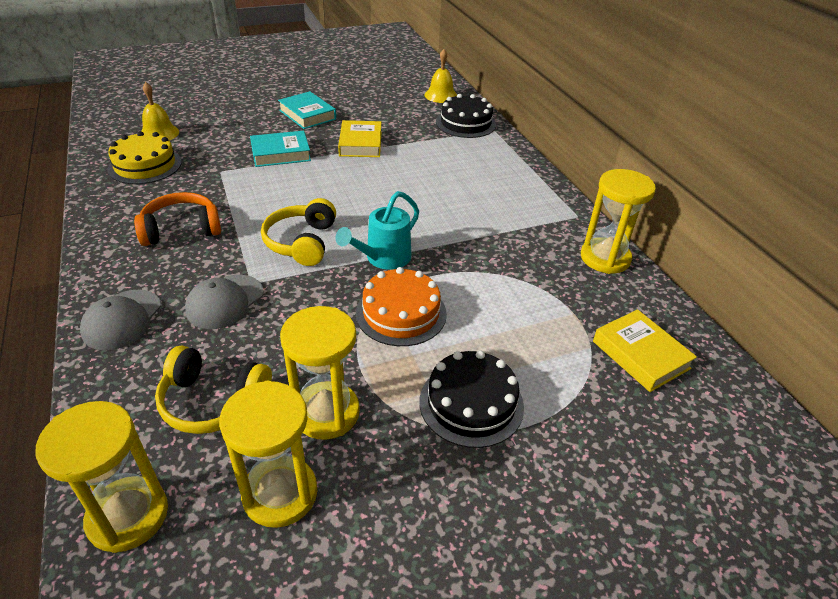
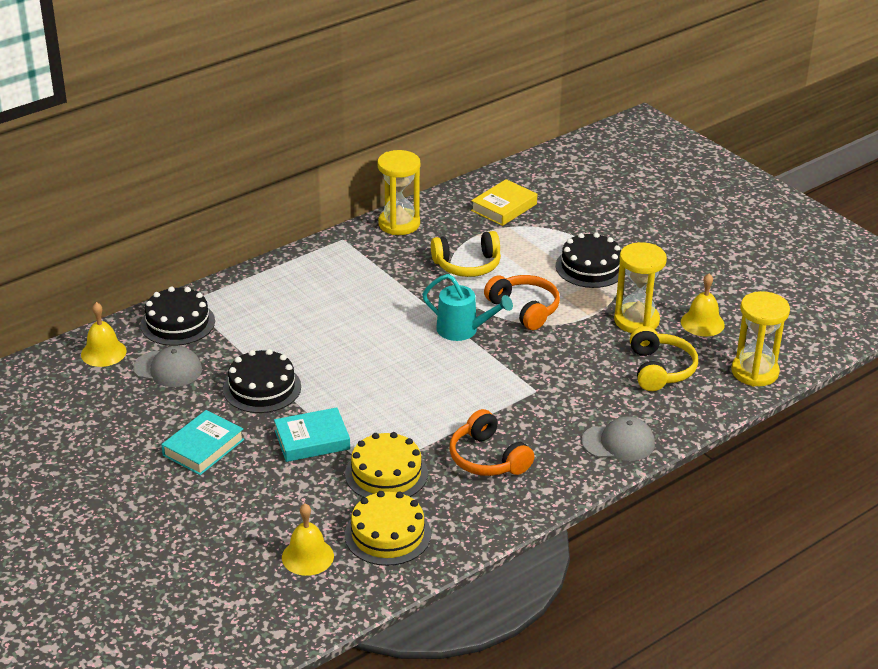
camera: 105 degrees left, 5 degrees down
grey cap [185,275,264,329] -> grey cap moved to [133,346,202,387]
yellow hourglass [219,381,317,528] -> yellow bell [681,273,725,336]
turquoise book [250,131,311,167] -> turquoise book turned 75 degrees counterclockwise [274,407,350,462]
yellow headphones [261,198,336,266] -> yellow headphones moved to [431,231,501,277]
yellow book [338,120,382,157] -> black cake [223,349,301,413]
orange cake [356,267,447,346] -> orange headphones [484,275,560,330]
none -> yellow cake [345,432,428,498]

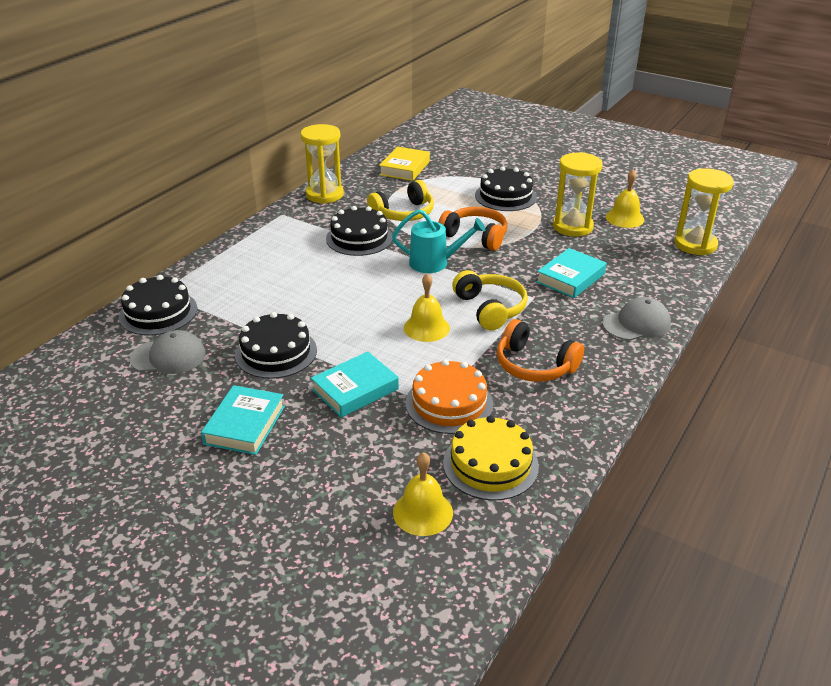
camera: 20 degrees left, 0 degrees up
yellow bell [81,302,126,367] -> yellow bell moved to [404,273,450,342]
yellow cake [345,432,428,498] -> orange cake [405,359,493,434]
yellow headphones [630,326,698,391] -> yellow headphones moved to [452,270,528,331]
none -> black cake [326,206,393,256]
none -> turquoise book [536,248,607,298]

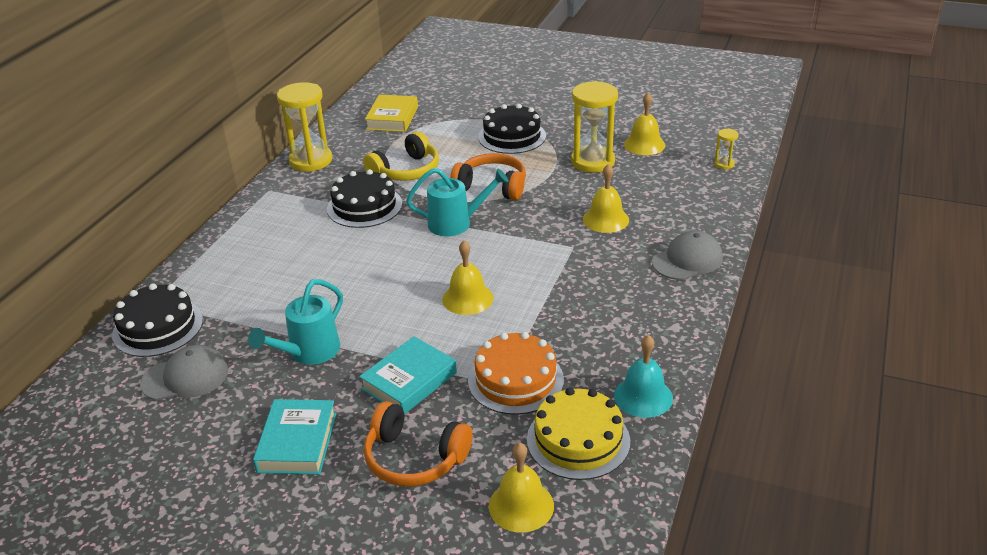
camera: 10 degrees left, 0 degrees up
black cake [235,312,317,379] -> turquoise watering can [248,279,343,365]
yellow headphones [452,270,528,331] -> none
orange headphones [497,319,584,382] -> orange headphones moved to [364,401,473,487]
turquoise book [536,248,607,298] -> yellow bell [583,164,629,233]
yellow hourglass [674,168,734,255] -> yellow hourglass [714,129,739,169], size x0.45
none -> turquoise bell [614,335,673,418]

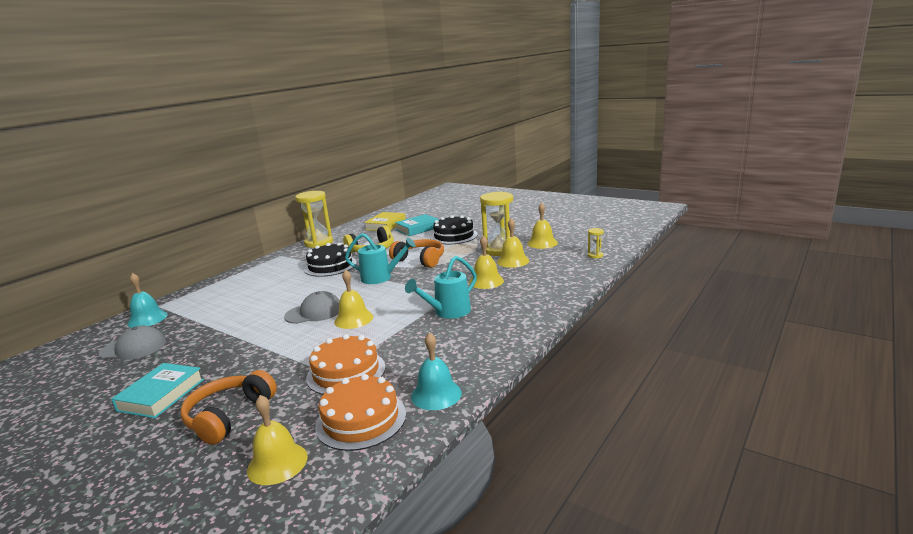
camera: 15 degrees right, 15 degrees down
black cake [112,283,203,357] -> turquoise bell [127,273,168,328]
turquoise watering can [248,279,343,365] -> turquoise watering can moved to [405,256,477,319]
turquoise book [359,336,457,414] -> turquoise book moved to [395,214,440,236]
orange headphones [364,401,473,487] -> orange headphones turned 75 degrees clockwise [180,370,277,445]
yellow cake [527,387,630,480] -> orange cake [315,374,406,451]
grey cap [652,231,723,280] -> grey cap moved to [284,291,340,324]
none -> yellow bell [497,218,529,268]

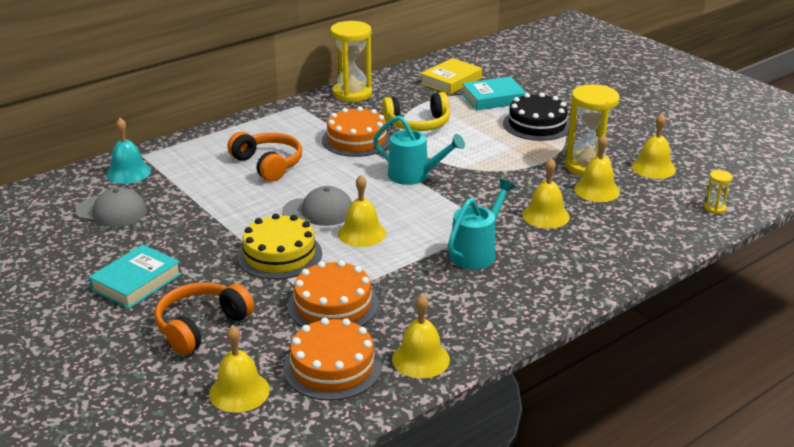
camera: 15 degrees right, 10 degrees up
black cake [304,242,357,277] -> orange cake [322,106,391,157]
orange headphones [389,239,444,268] -> orange headphones moved to [227,132,302,182]
turquoise watering can [405,256,477,319] -> turquoise watering can turned 150 degrees clockwise [448,179,515,269]
turquoise bell [411,332,462,410] -> yellow bell [392,294,450,378]
none -> yellow cake [237,213,322,279]

